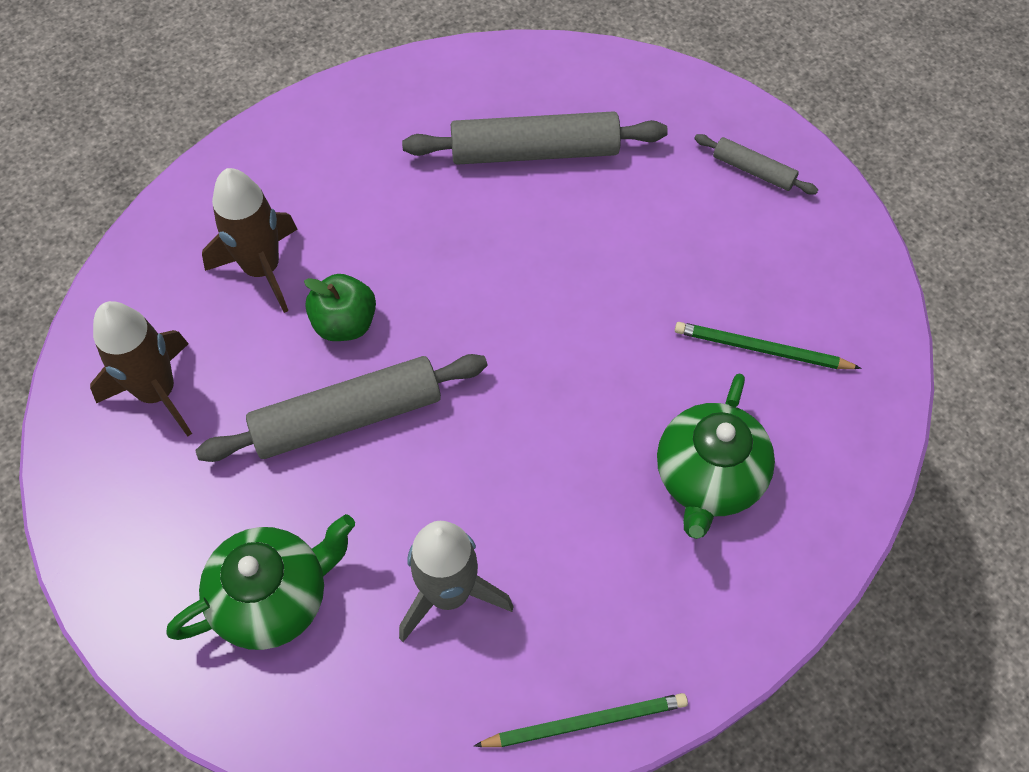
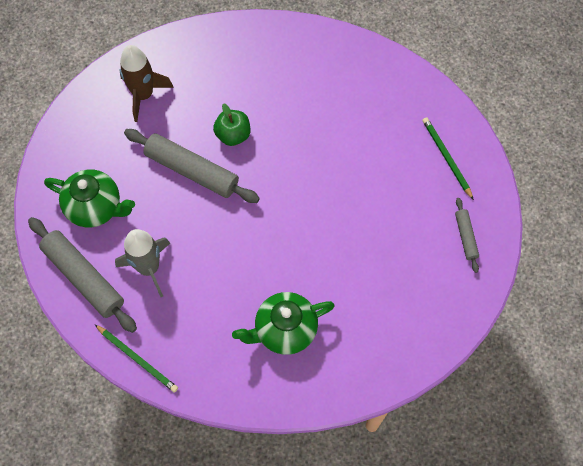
camera: 50 degrees right, 5 degrees up
brown rocket [202,168,298,313] -> none
grey rolling pin [402,111,668,165] -> grey rolling pin moved to [28,217,137,333]
green pencil [675,322,862,369] -> green pencil moved to [422,117,474,200]

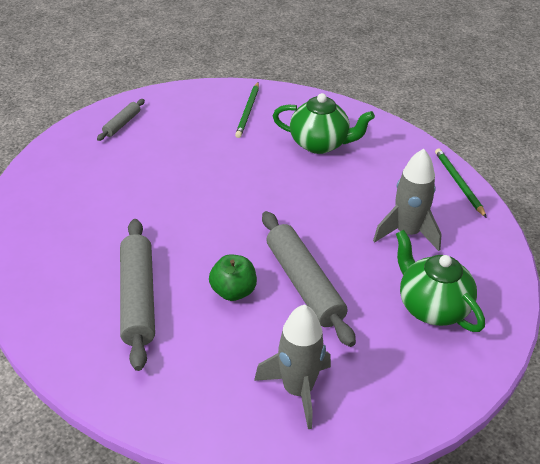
camera: 145 degrees left, 25 degrees down
grey rolling pin [28,217,137,333] -> grey rolling pin moved to [120,219,155,371]
brown rocket [120,45,174,122] -> grey rocket [254,304,331,429]
green pencil [422,117,474,200] -> green pencil moved to [235,82,259,138]

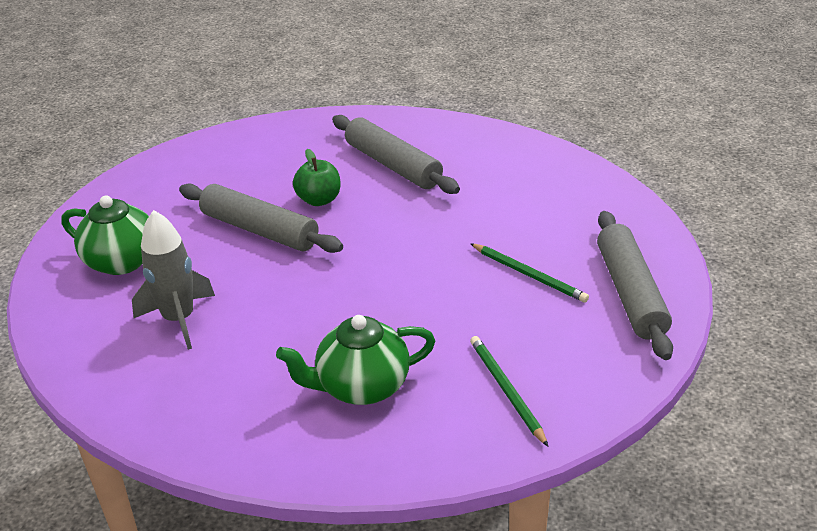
camera: 150 degrees right, 5 degrees down
grey rolling pin [97,99,145,141] -> grey rolling pin [597,211,673,360], size x1.98
grey rocket [254,304,331,429] -> none
green pencil [435,148,487,218] -> green pencil moved to [470,243,589,303]

